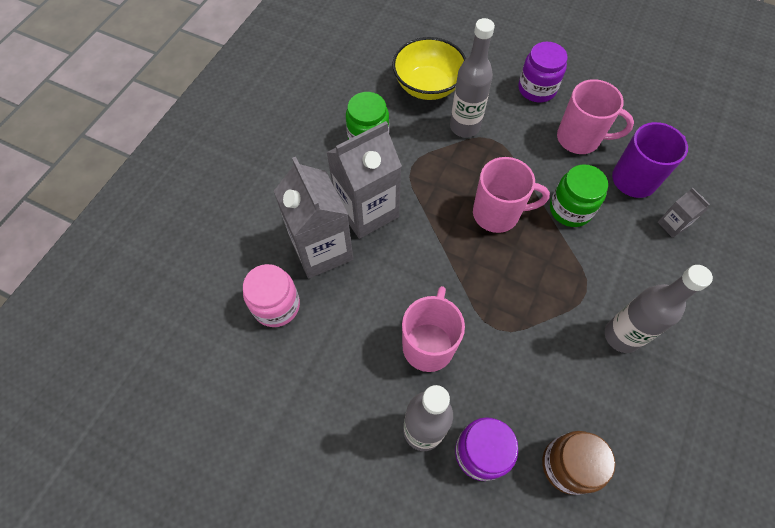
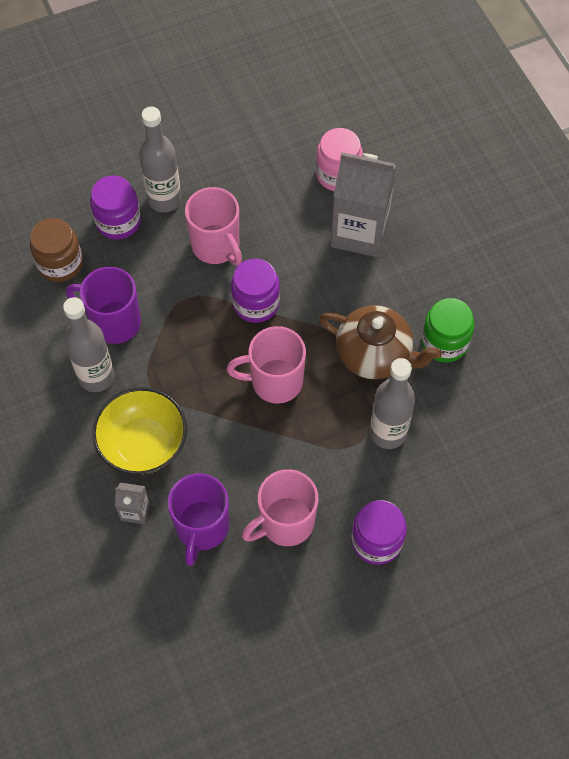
camera: 130 degrees right, 0 degrees up
grey carton [326,121,402,239] -> none
yellow bowl [392,37,466,100] -> yellow bowl moved to [92,387,187,475]
pink mug [473,157,550,233] -> pink mug turned 45 degrees clockwise [227,326,306,404]
green jar [550,164,608,227] -> none
none -> purple mug [66,267,141,344]
none -> purple jar [231,258,280,323]
none -> brown teapot [319,305,442,379]

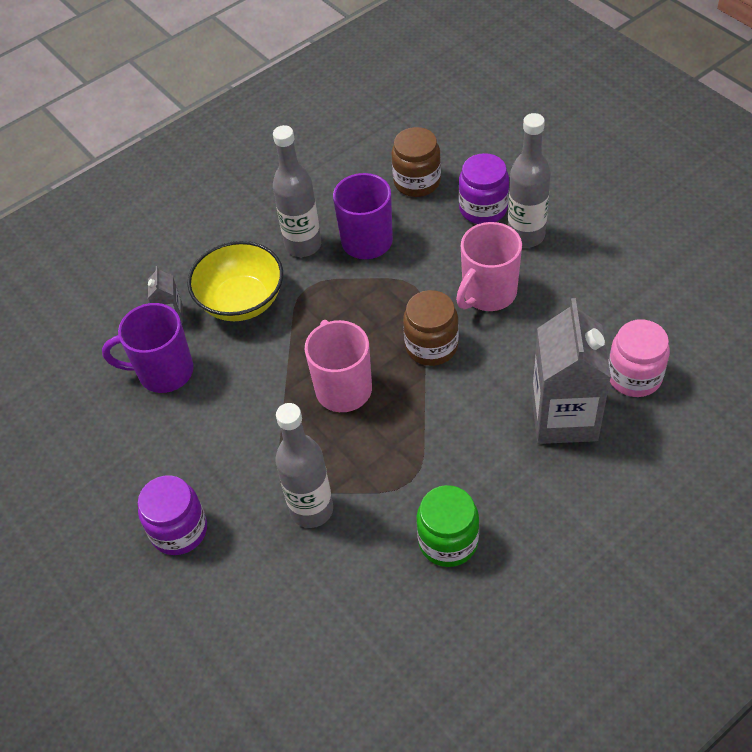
camera: 80 degrees right, 10 degrees down
purple jar [231,258,280,323] -> brown jar [403,290,459,366]
pink mug [242,469,318,546] -> none
brown teapot [319,305,442,379] -> none

